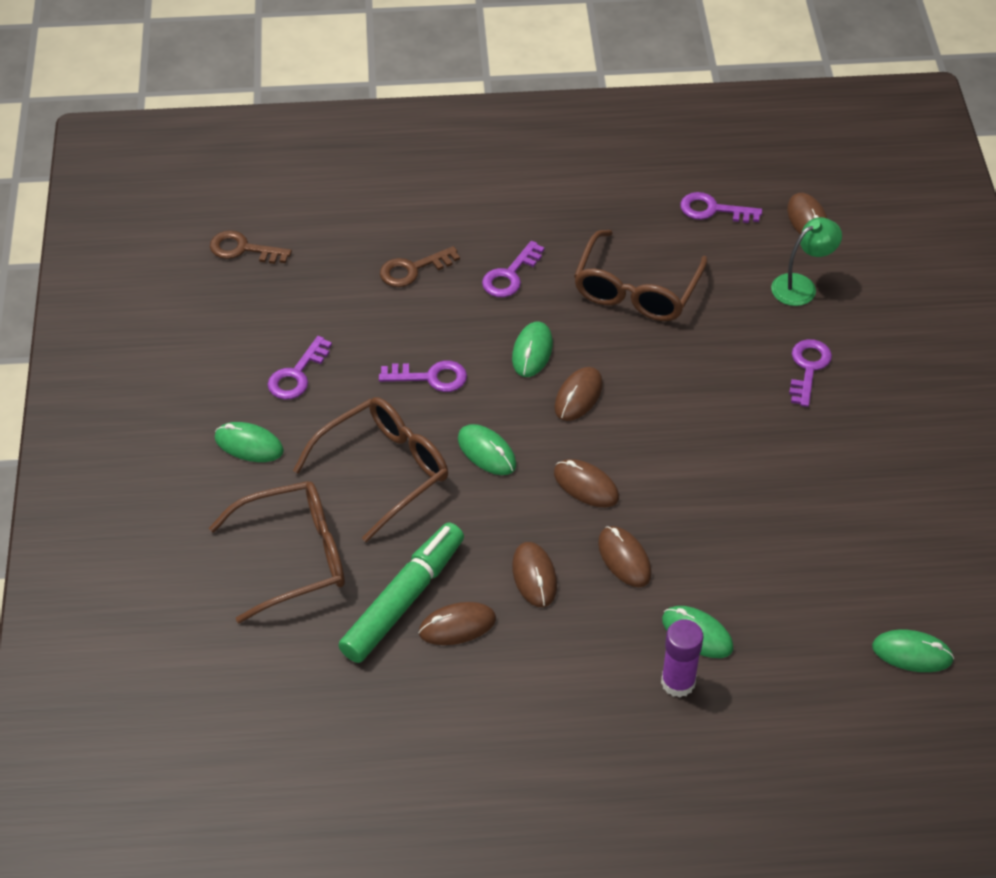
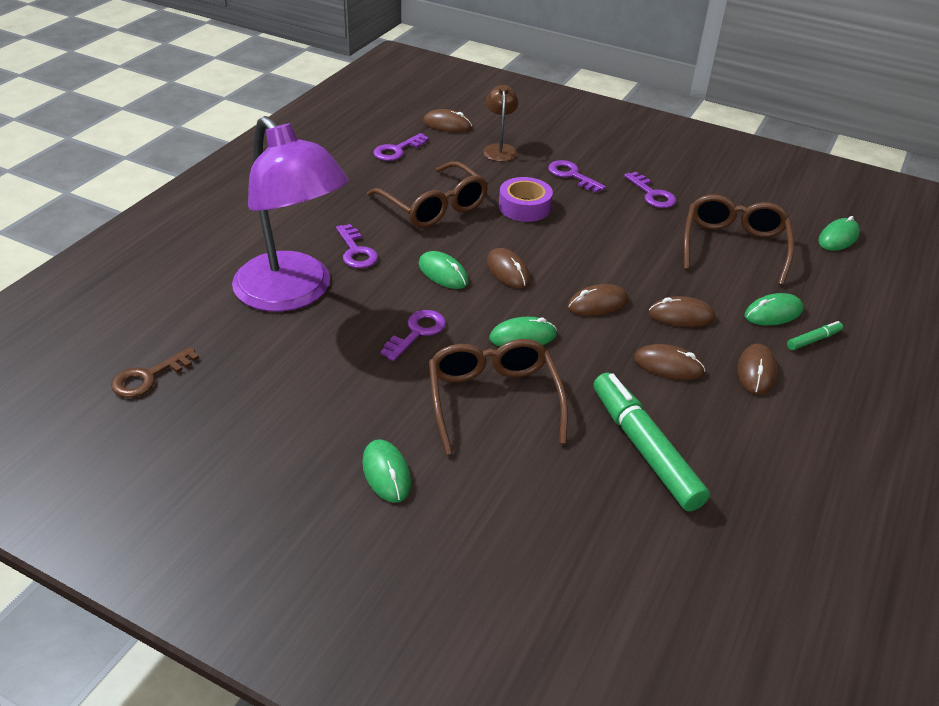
camera: 60 degrees left, 10 degrees down
brown glasses [209,481,345,623] -> brown glasses moved to [684,194,794,286]
green mouse [215,422,284,462] -> green mouse turned 75 degrees counterclockwise [362,439,411,503]
purple key [267,336,332,400] -> purple key moved to [624,172,676,208]
brown key [380,246,460,287] -> purple lamp [232,116,349,312]
brown mouse [418,602,496,645] -> brown mouse moved to [737,344,777,395]
purple glue stick [661,619,703,698] -> green marker [787,321,843,350]
green lamp [771,217,842,306] -> brown lamp [483,85,518,162]
none -> purple tape [499,177,553,222]

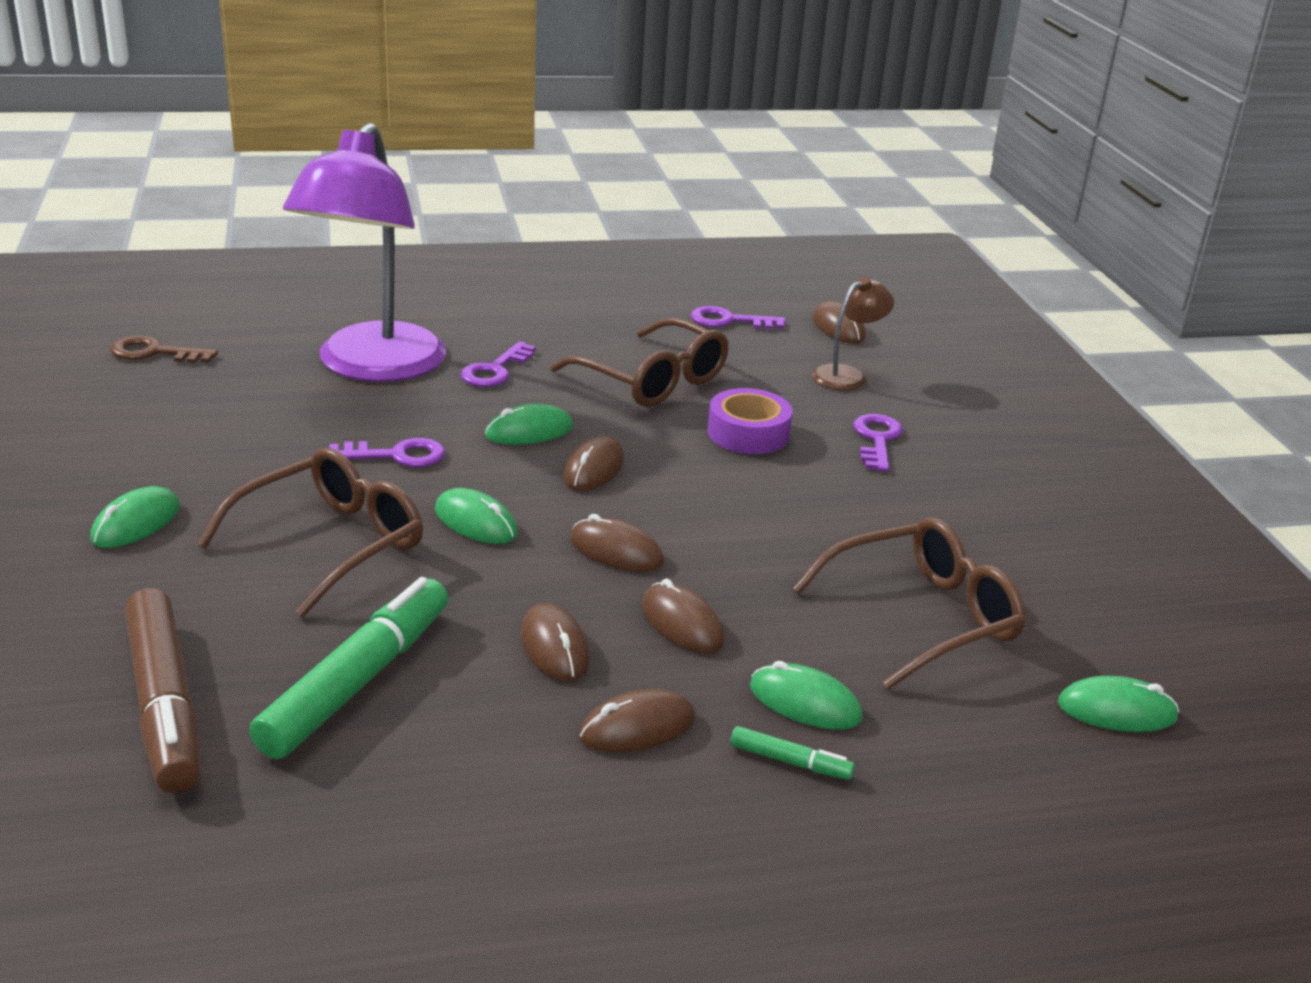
camera: 50 degrees right, 10 degrees down
brown glasses [367,161,488,228] -> brown glasses turned 60 degrees counterclockwise [550,318,729,407]
green mouse [419,251,469,289] -> green mouse turned 60 degrees clockwise [485,403,573,445]
purple key [624,172,676,208] -> none
none -> brown marker [125,588,200,793]

